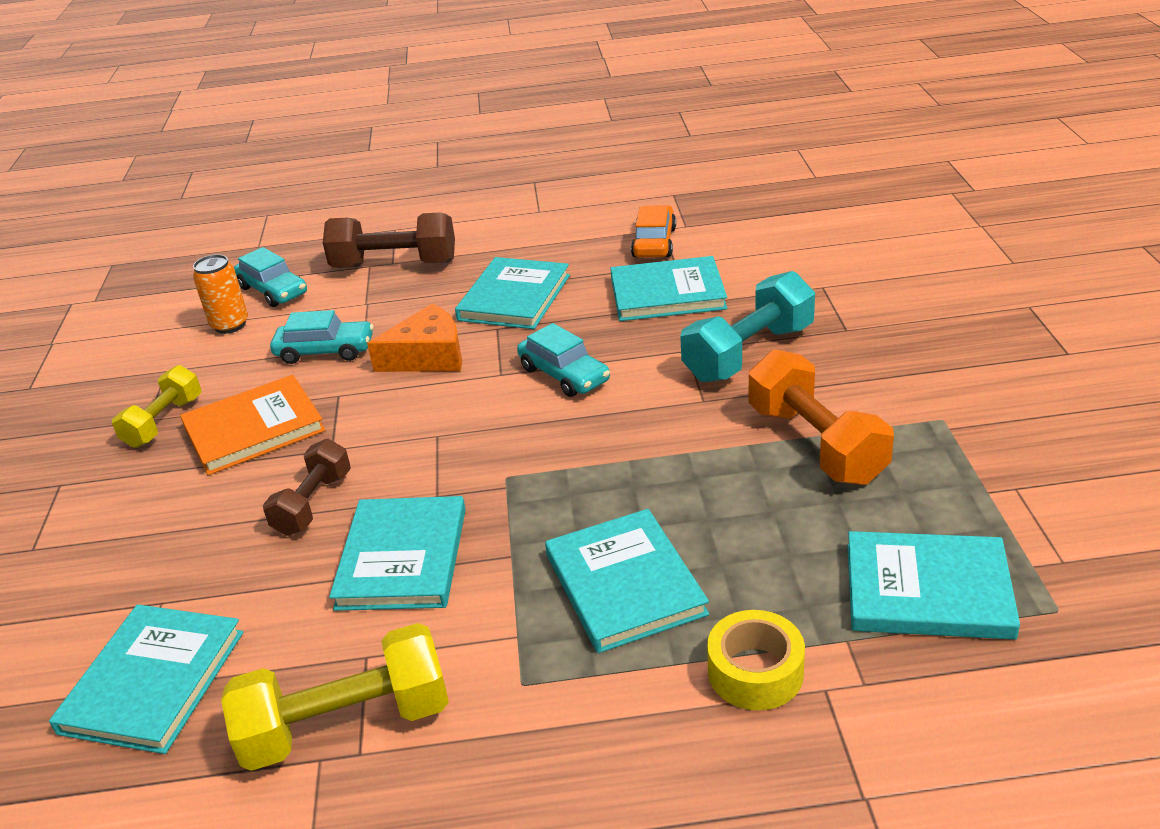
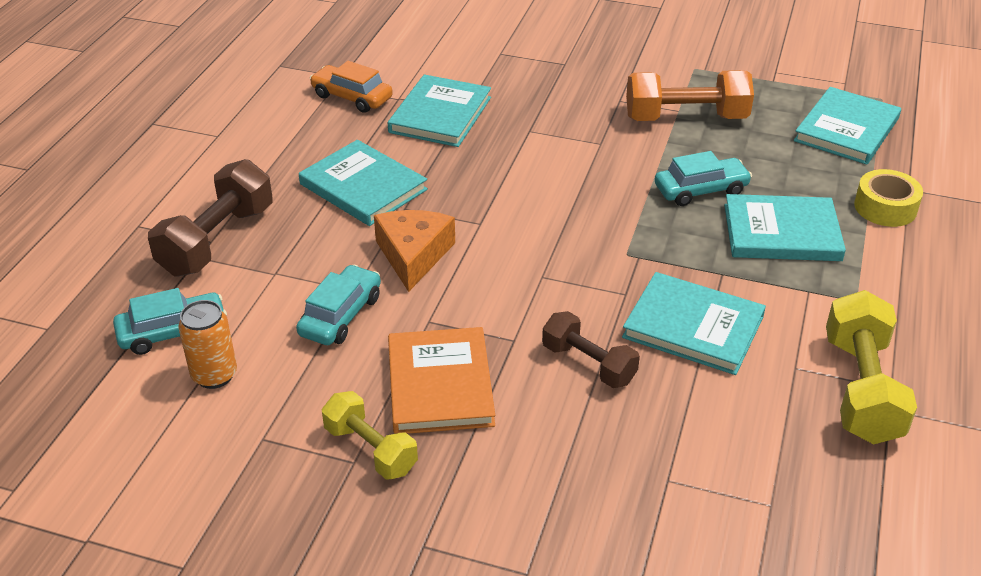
camera: 70 degrees left, 5 degrees up
turquoise book [49,604,243,754] -> none
turquoise car [517,323,610,397] -> turquoise car moved to [655,151,752,206]
turquoise dumbbell [680,271,815,382] -> none

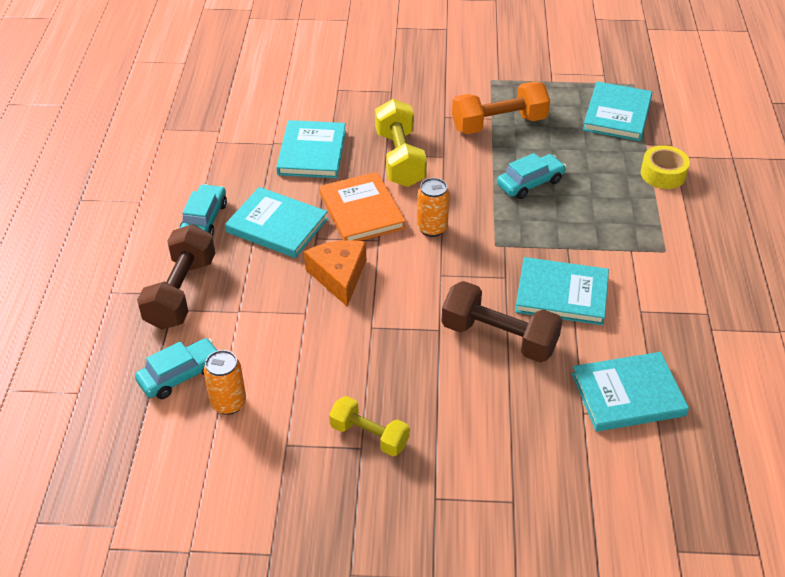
camera: 15 degrees left, 5 degrees up
turquoise car [296,265,381,345] -> turquoise car moved to [180,184,227,236]
orange car [310,61,393,113] -> none
orange book [388,327,495,434] -> orange book moved to [319,172,405,241]
brown dumbbell [542,311,640,388] -> brown dumbbell [441,281,563,363], size x1.58
turquoise book [724,194,846,261] -> turquoise book moved to [572,352,689,432]
yellow dumbbell [826,290,917,444] -> yellow dumbbell moved to [375,99,427,187]
none -> orange can [417,178,449,237]

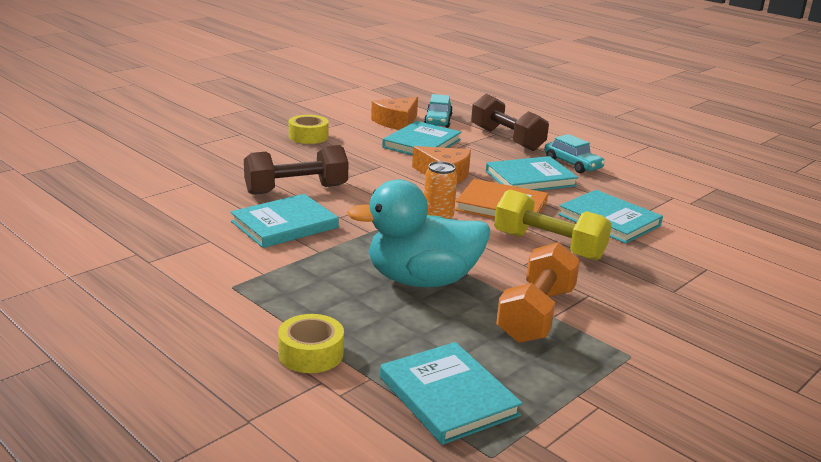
camera: 130 degrees right, 20 degrees down
orange can [204,350,246,415] -> orange cheese [371,97,418,130]
yellow dumbbell [329,396,410,457] -> yellow tape [289,115,329,144]
turquoise car [497,153,566,199] -> turquoise duck [347,179,490,288]
turquoise book [572,352,689,432] -> turquoise book moved to [382,121,462,155]

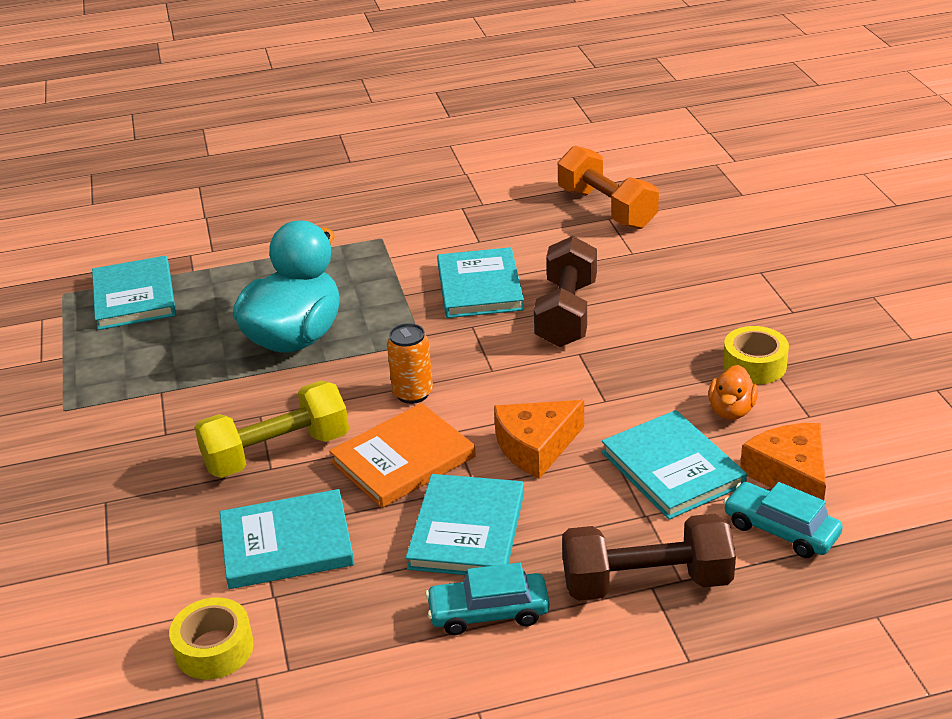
camera: 125 degrees right, 10 degrees up
yellow tape [278,314,344,373] -> yellow tape moved to [169,597,254,680]
turquoise book [380,342,523,445] -> turquoise book turned 75 degrees clockwise [92,256,176,330]
orange dumbbell [496,242,580,343] -> orange dumbbell moved to [558,146,659,229]
none -> orange duck [708,365,758,420]

